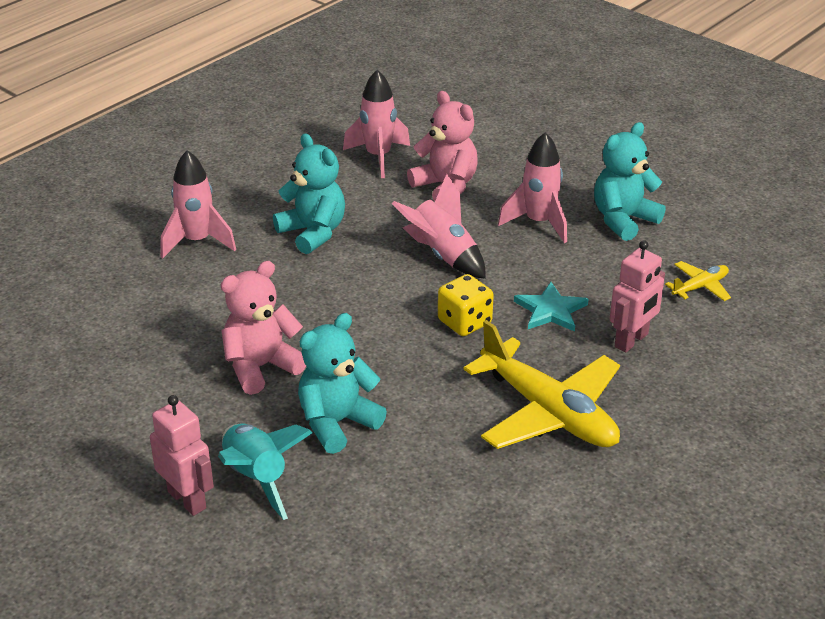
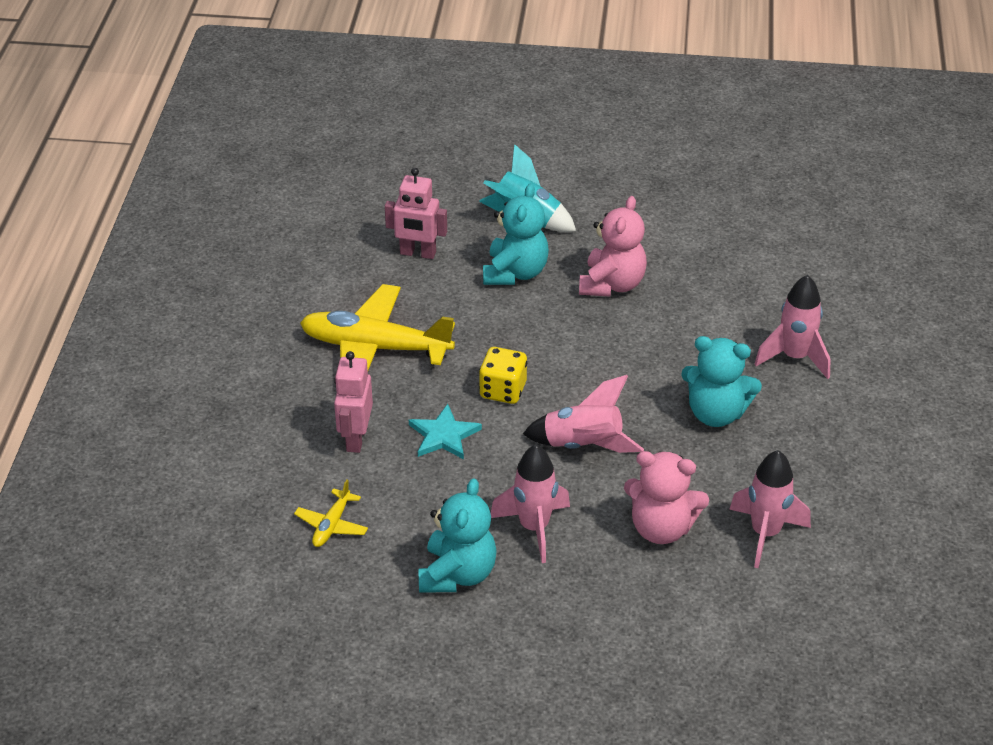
camera: 145 degrees right, 5 degrees up
pink robot [150,395,214,516] -> pink robot moved to [385,168,447,259]

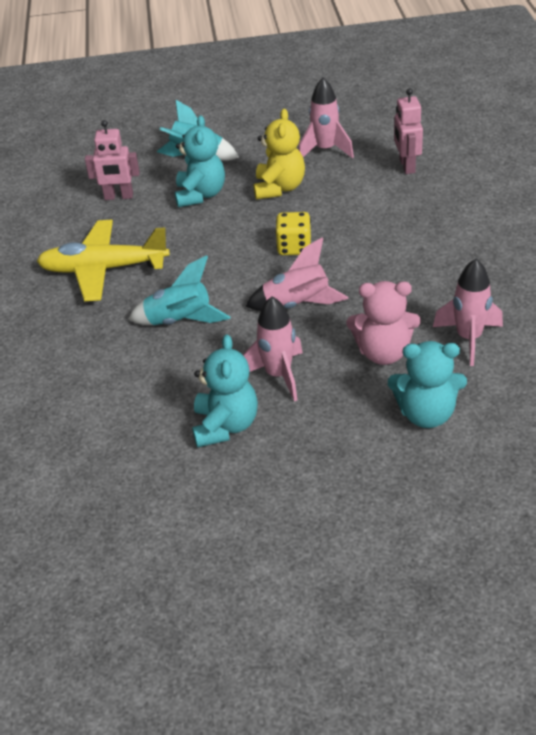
camera: 10 degrees left, 0 degrees up
yellow plane [294,479,368,547] -> none
pink robot [334,351,373,453] -> pink robot moved to [394,88,423,174]
turquoise star [409,404,482,459] -> turquoise rocket [128,255,230,325]
yellow dice [479,347,527,404] -> yellow dice moved to [275,212,311,255]
pink teddy bear [579,196,647,297] -> yellow teddy bear [254,109,305,200]
turquoise teddy bear [681,336,762,427] -> turquoise teddy bear moved to [388,341,467,428]
pink rocket [755,275,830,379] -> pink rocket moved to [298,78,354,158]

